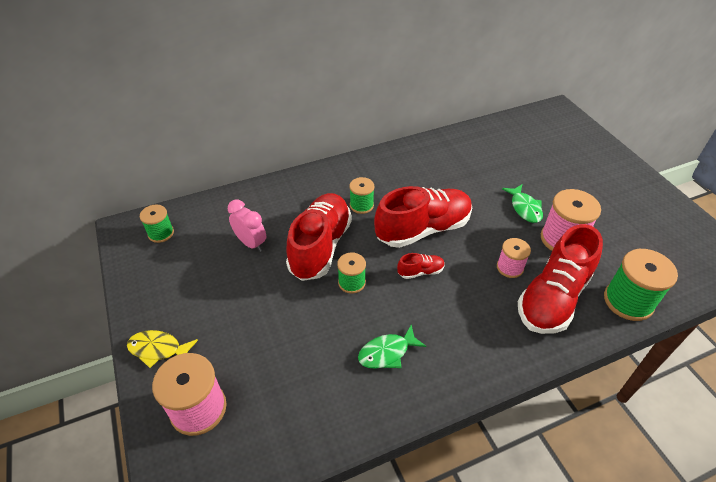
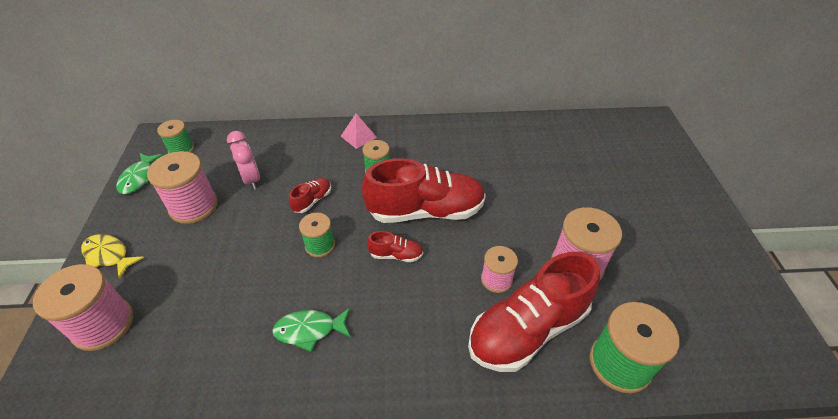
camera: 20 degrees right, 0 degrees up
red shoe [286,193,352,281] -> red shoe [289,178,331,213], size x0.43
green fish [502,185,543,223] -> green fish moved to [116,153,163,194]
none -> pink spool [147,151,218,224]
none -> pink pyramid [341,114,377,149]

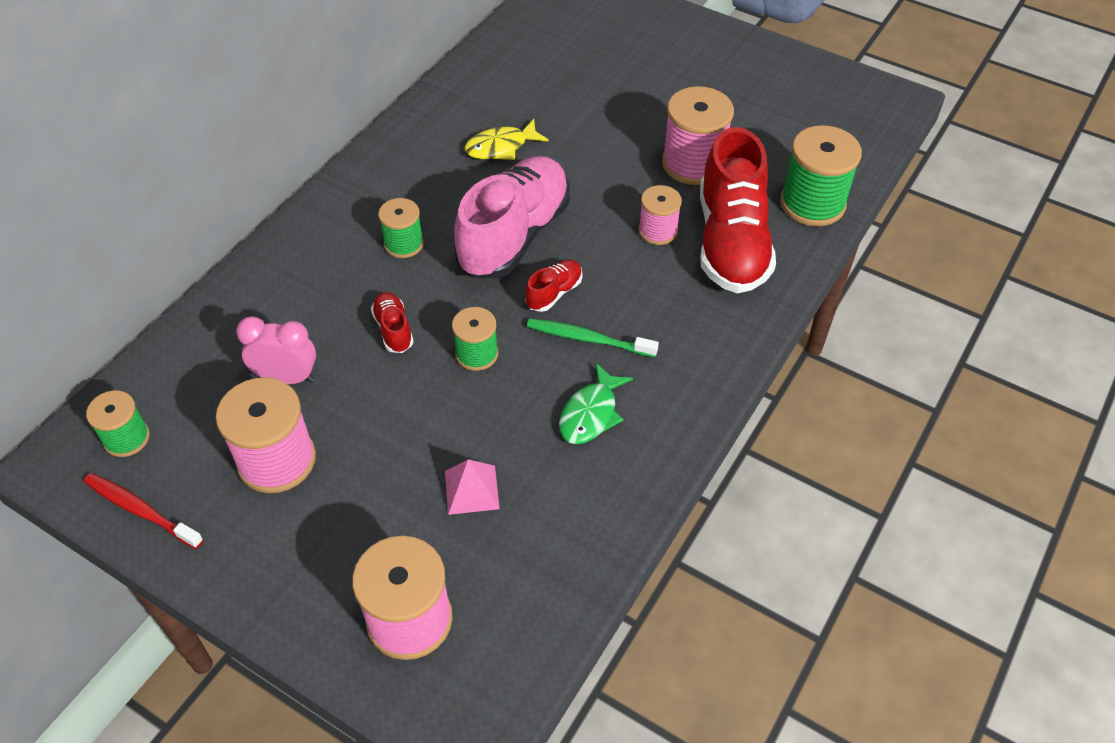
camera: 55 degrees left, 5 degrees up
yellow fish [81,234,144,279] -> yellow fish moved to [464,119,548,160]
green fish [116,153,163,194] -> red toothbrush [84,473,204,549]
pink pyramid [341,114,377,149] -> pink pyramid moved to [445,459,500,515]
red shoe [362,158,486,223] -> pink shoe [454,156,570,278]
none -> green toothbrush [527,318,659,357]

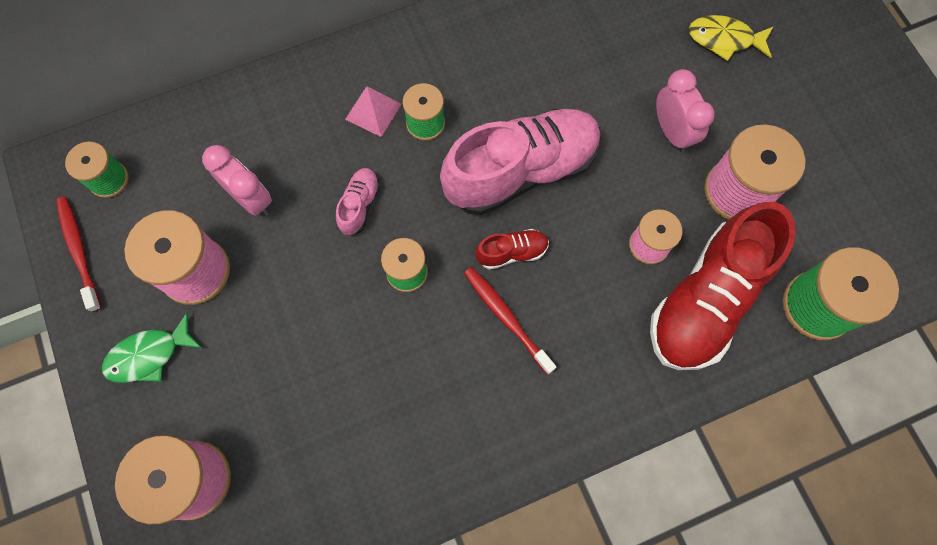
camera: 35 degrees right, 20 degrees up
red shoe [371,292,413,353] -> pink shoe [336,168,380,236]
pink pyramid [445,459,500,515] -> pink pyramid moved to [345,87,402,137]
yellow fish [464,119,548,160] -> yellow fish moved to [689,15,774,61]
green toothbrush [527,318,659,357] -> red toothbrush [464,267,556,375]
green fish [559,363,633,444] -> green fish moved to [102,312,202,383]
none -> pink clock [656,69,715,153]

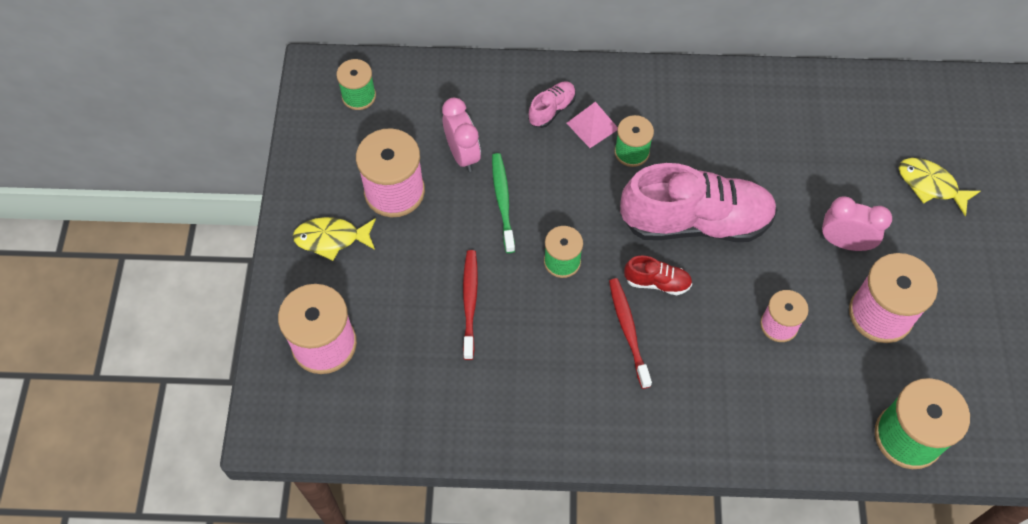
camera: 25 degrees right, 10 degrees down
red toothbrush [56,197,102,312] -> red toothbrush moved to [463,250,478,360]
green fish [102,312,202,383] -> yellow fish [293,217,376,261]
pink shoe [336,168,380,236] -> pink shoe moved to [528,82,576,128]
red shoe [650,202,796,370] -> none
pink clock [656,69,715,153] -> pink clock turned 75 degrees counterclockwise [821,196,892,251]
none -> green toothbrush [492,153,515,253]

